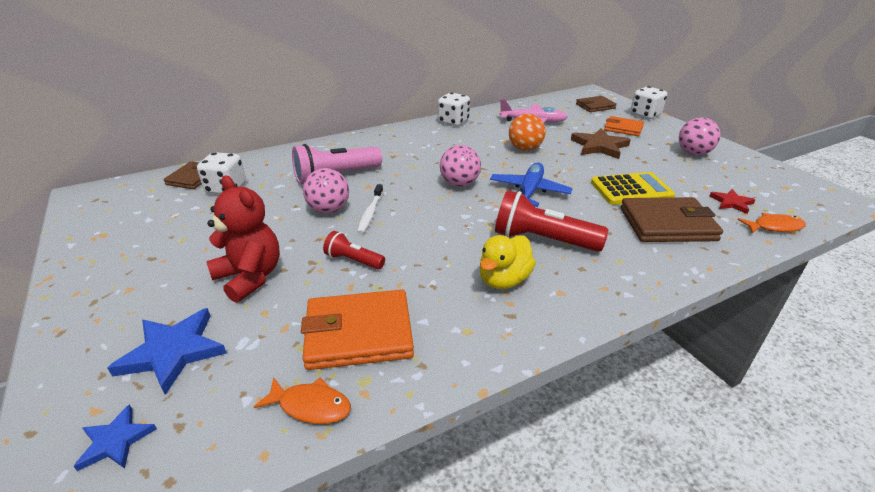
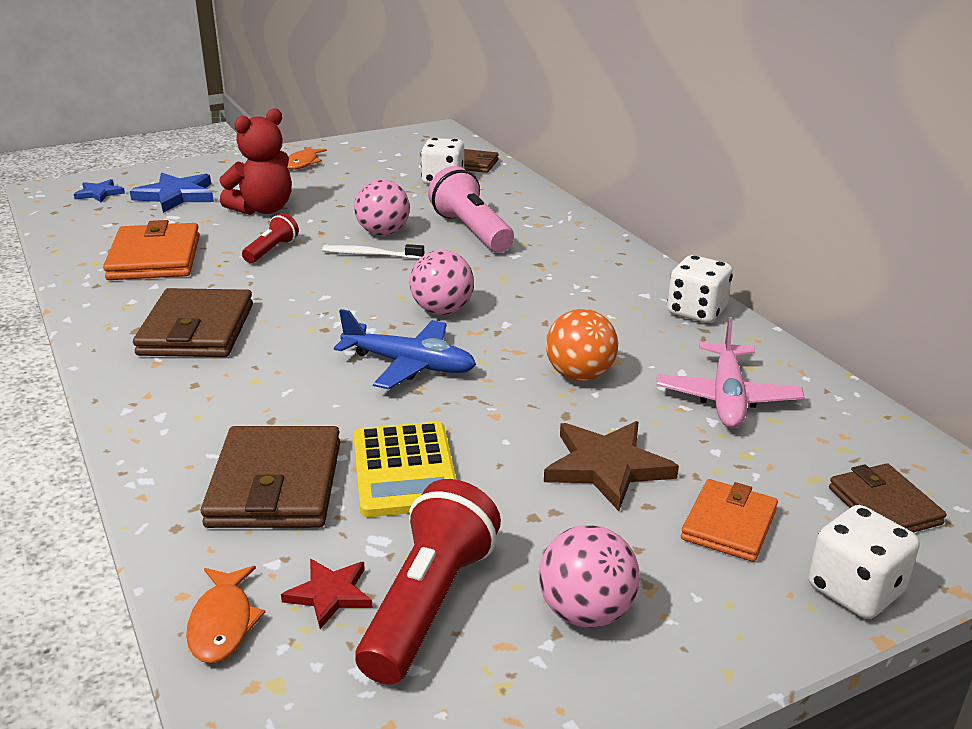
camera: 90 degrees right, 5 degrees down
orange fish [254,377,351,424] -> orange fish moved to [287,147,327,169]
yellow duck [480,235,536,289] -> brown wallet [133,288,253,357]
red flashlight [495,190,608,252] -> red flashlight moved to [355,479,501,685]

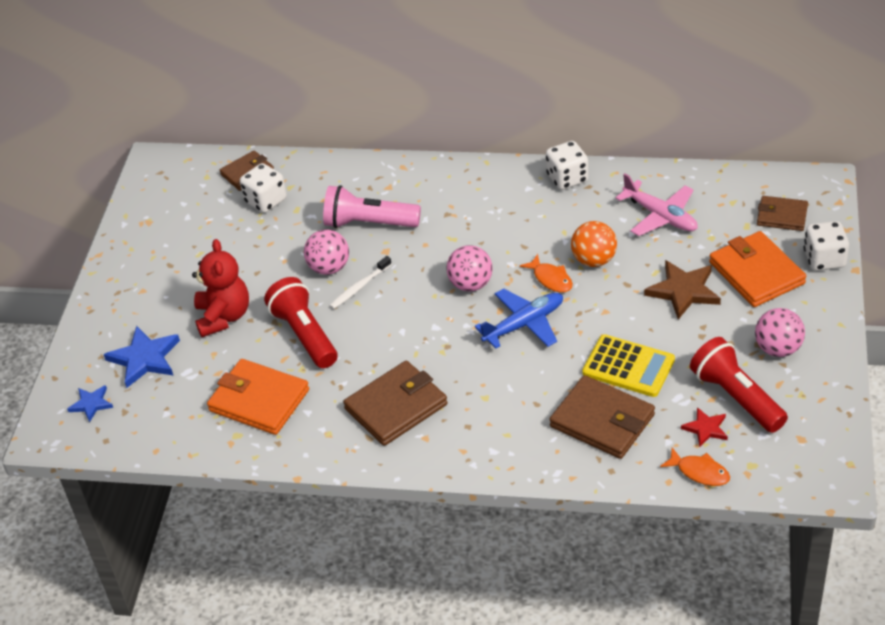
camera: 50 degrees left, 15 degrees up
brown wallet [133,288,253,357] -> brown wallet turned 75 degrees counterclockwise [343,361,447,446]
red flashlight [242,213,299,263] -> red flashlight [264,277,338,368], size x1.83
orange fish [287,147,327,169] -> orange fish moved to [520,254,573,292]
orange wallet [681,479,778,562] -> orange wallet [709,231,806,307], size x1.62

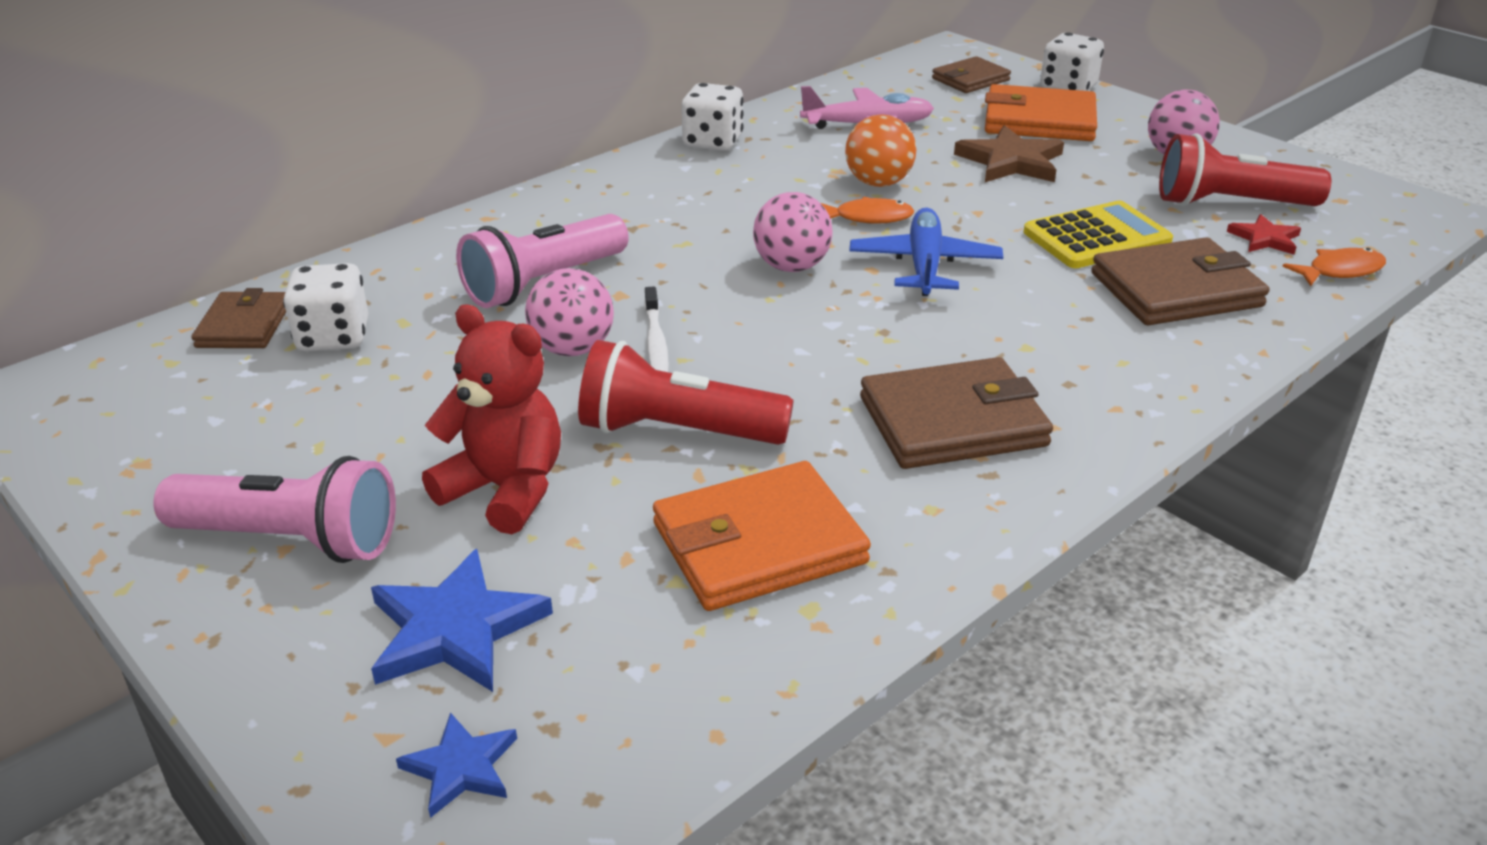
camera: 55 degrees left, 10 degrees down
brown wallet [343,361,447,446] -> brown wallet turned 75 degrees clockwise [860,357,1053,469]
none -> pink flashlight [154,456,396,563]

